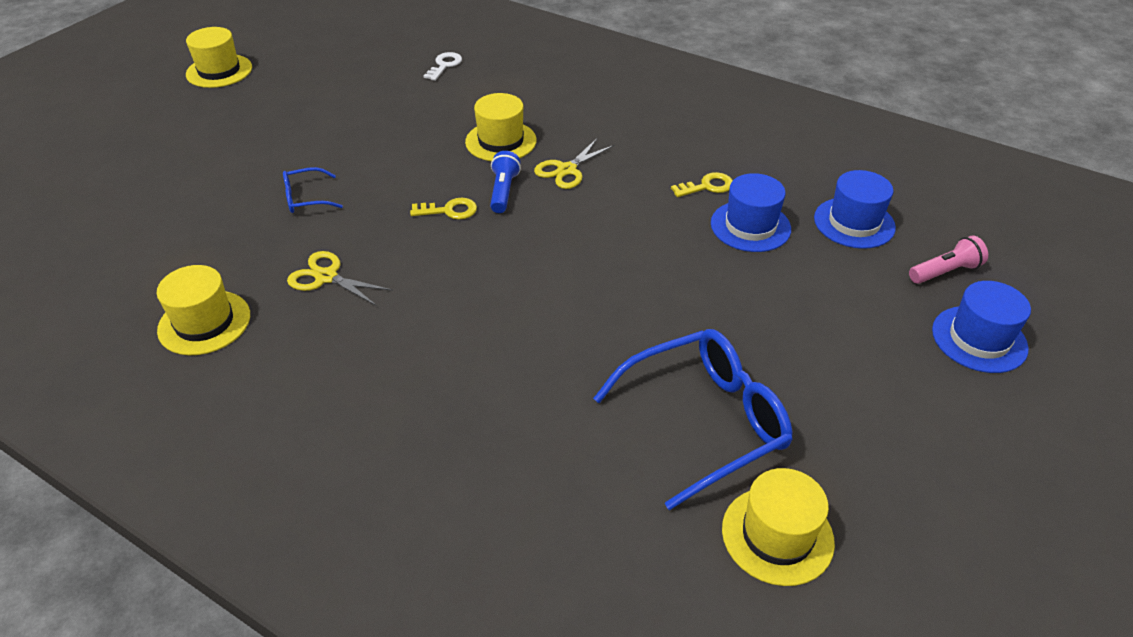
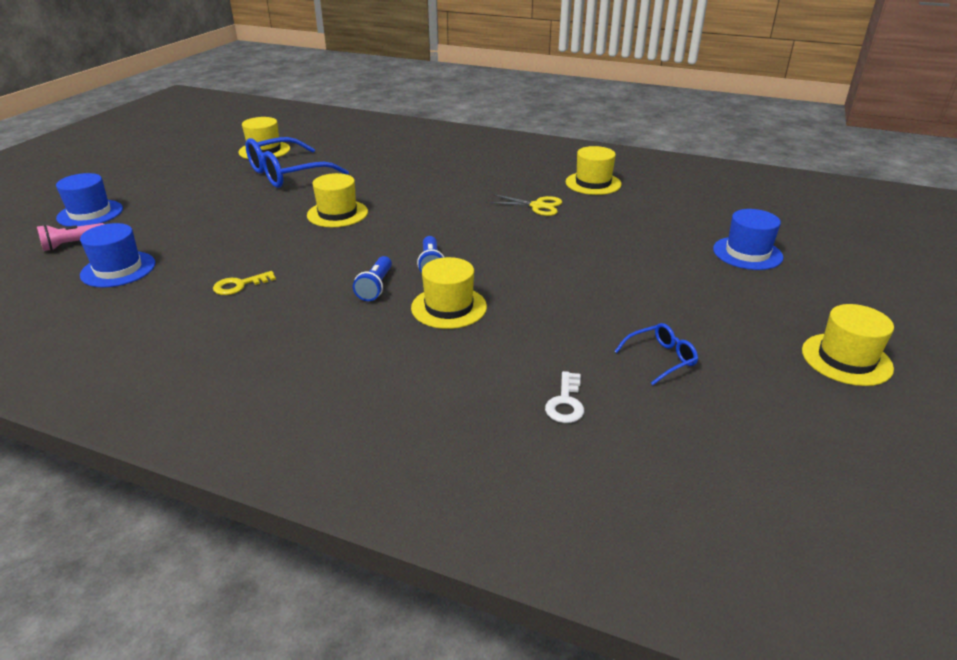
camera: 170 degrees right, 10 degrees down
blue glasses [283,167,343,213] -> blue glasses moved to [614,323,698,385]
yellow key [410,198,477,219] -> none
yellow scissors [534,138,615,189] -> blue flashlight [353,256,392,301]
blue hat [711,173,791,252] -> blue hat moved to [713,209,783,270]
none -> yellow hat [307,173,368,227]

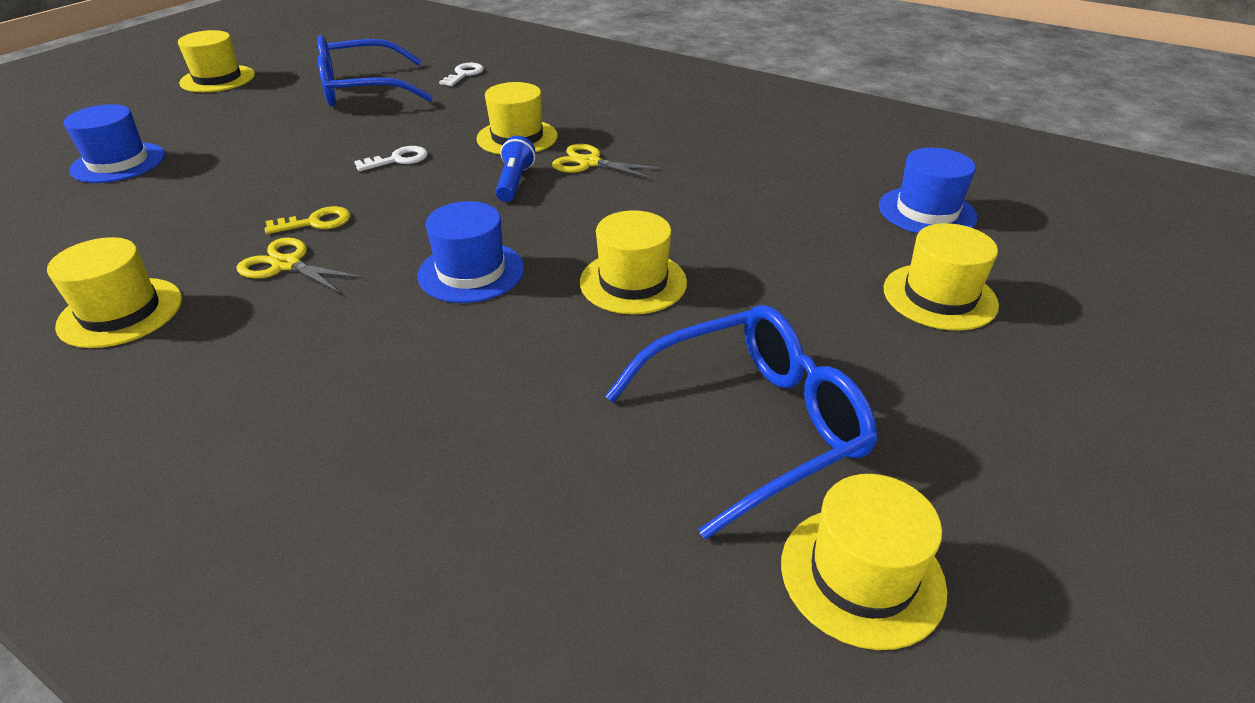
camera: 170 degrees left, 5 degrees up
pink flashlight [37,223,104,251] -> none
blue hat [56,173,123,227] -> blue hat moved to [417,201,524,303]
yellow key [213,271,276,295] -> yellow key moved to [265,206,350,234]
blue flashlight [353,256,392,301] -> yellow scissors [552,144,662,179]
blue glasses [614,323,698,385] -> blue glasses [317,35,433,106], size x2.08
none -> white key [354,146,428,171]
none -> yellow hat [884,223,999,331]

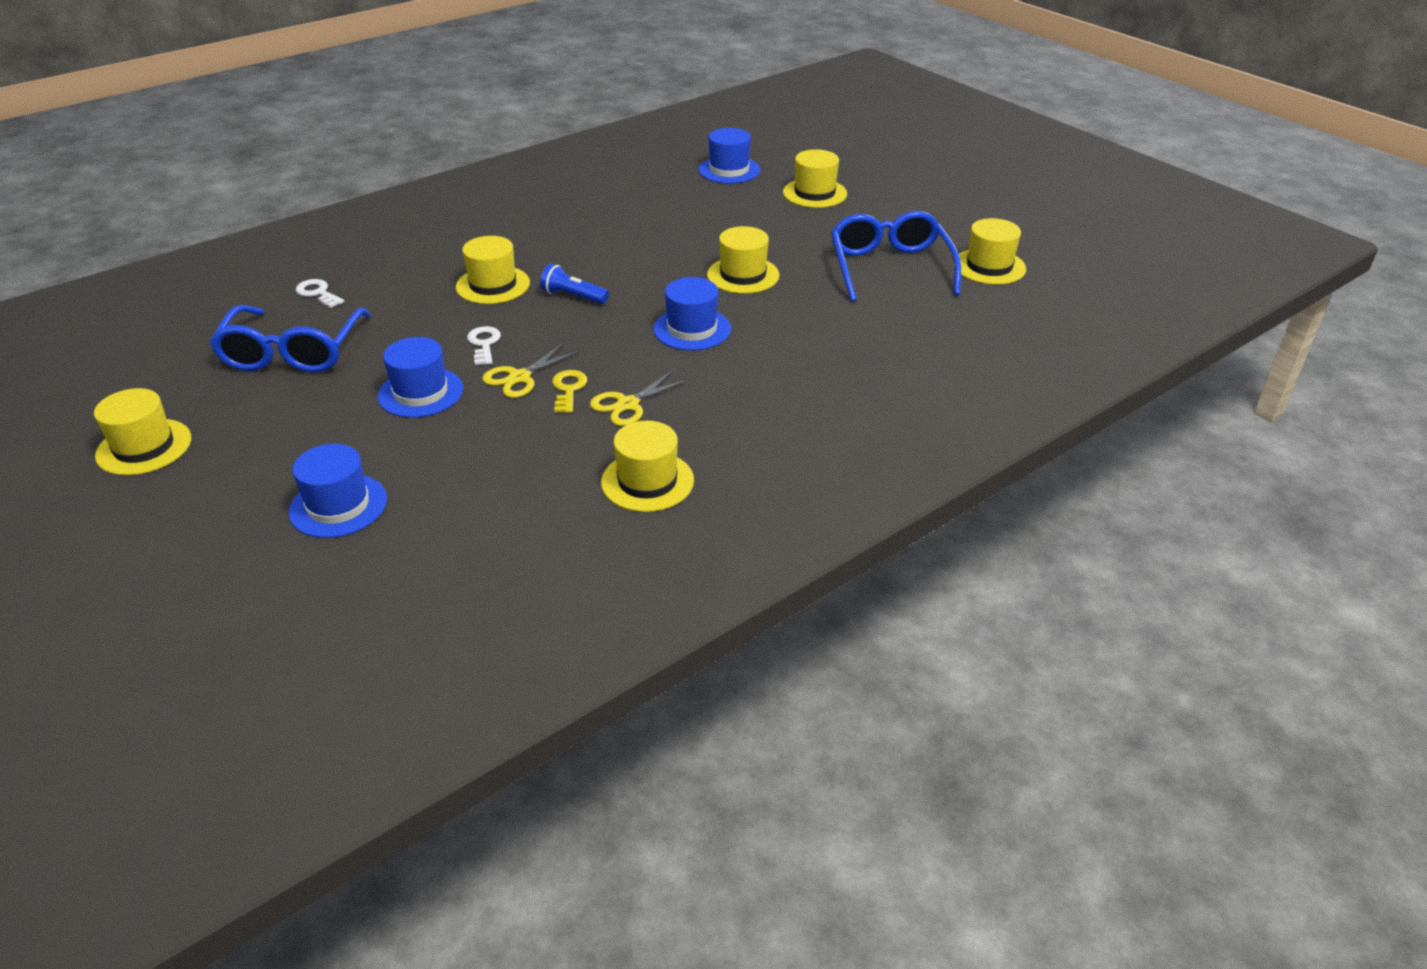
camera: 70 degrees left, 0 degrees up
yellow scissors [552,144,662,179] -> yellow scissors moved to [482,343,580,398]
none -> blue hat [377,337,463,418]

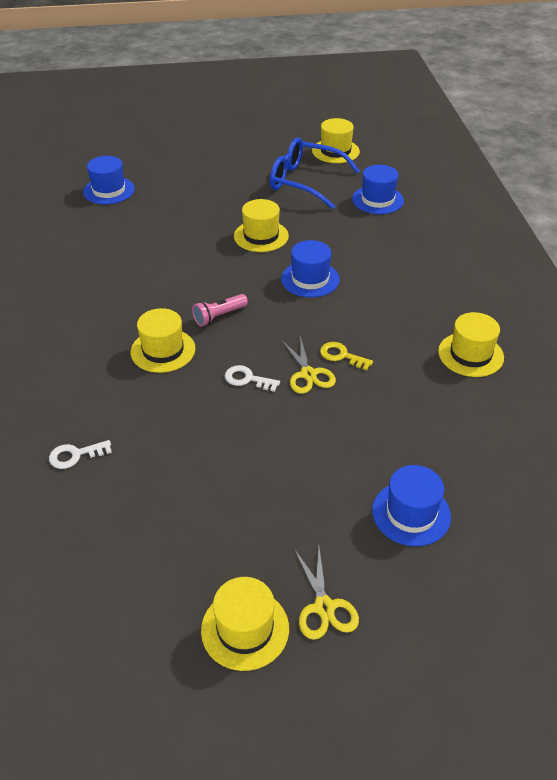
camera: 60 degrees left, 5 degrees up
blue glasses [209,305,371,373] -> none
blue hat [377,337,463,418] -> blue hat moved to [352,165,404,214]
blue flashlight [540,264,609,304] -> pink flashlight [192,294,248,326]
yellow scissors [590,370,690,426] -> yellow scissors moved to [294,548,359,640]
yellow hat [783,149,847,208] -> none

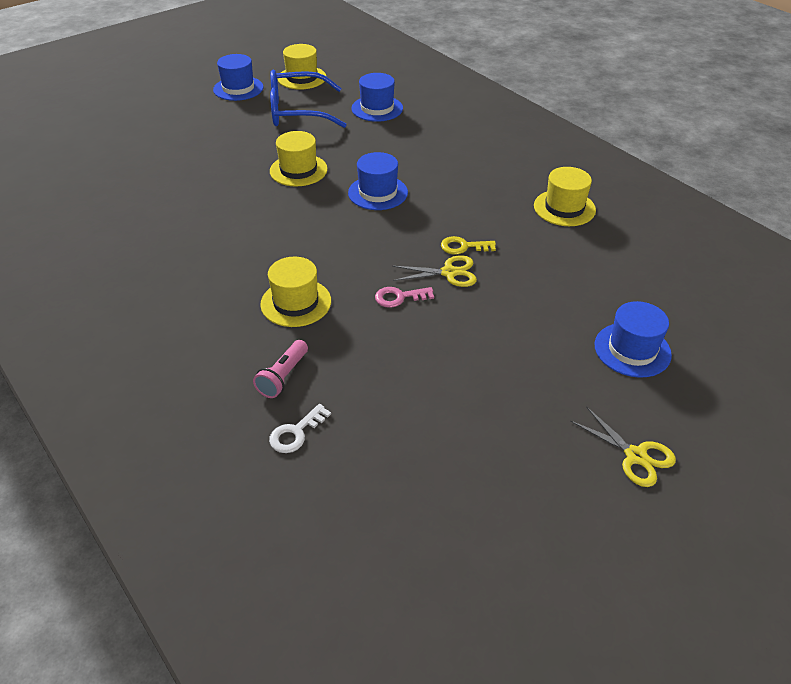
camera: 30 degrees left, 0 degrees up
blue hat [83,156,135,204] -> blue hat moved to [213,54,263,101]
pink flashlight [192,294,248,326] -> pink flashlight moved to [253,340,308,398]
yellow hat [201,577,289,671] -> none
white key [225,365,280,392] -> pink key [375,287,434,308]
yellow scissors [281,336,336,394] -> yellow scissors turned 45 degrees counterclockwise [392,255,477,287]

